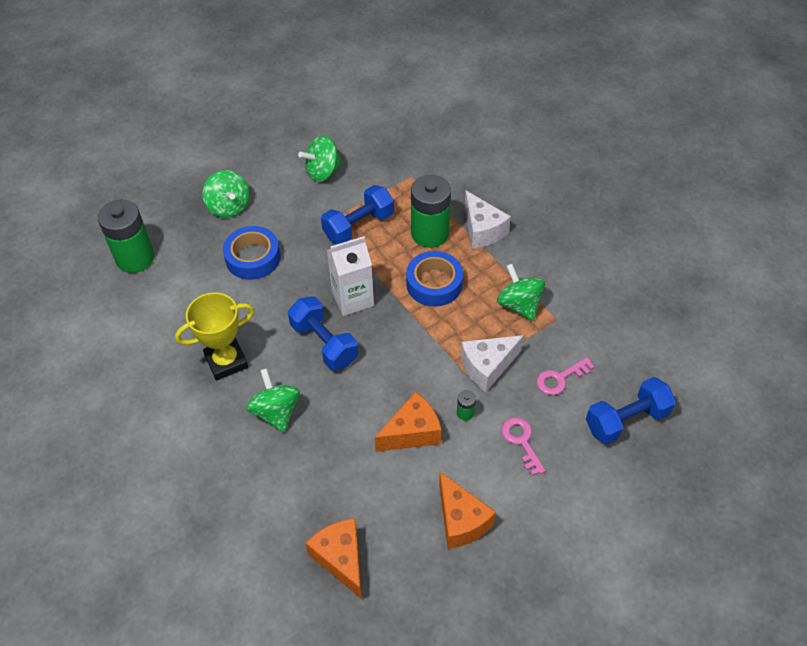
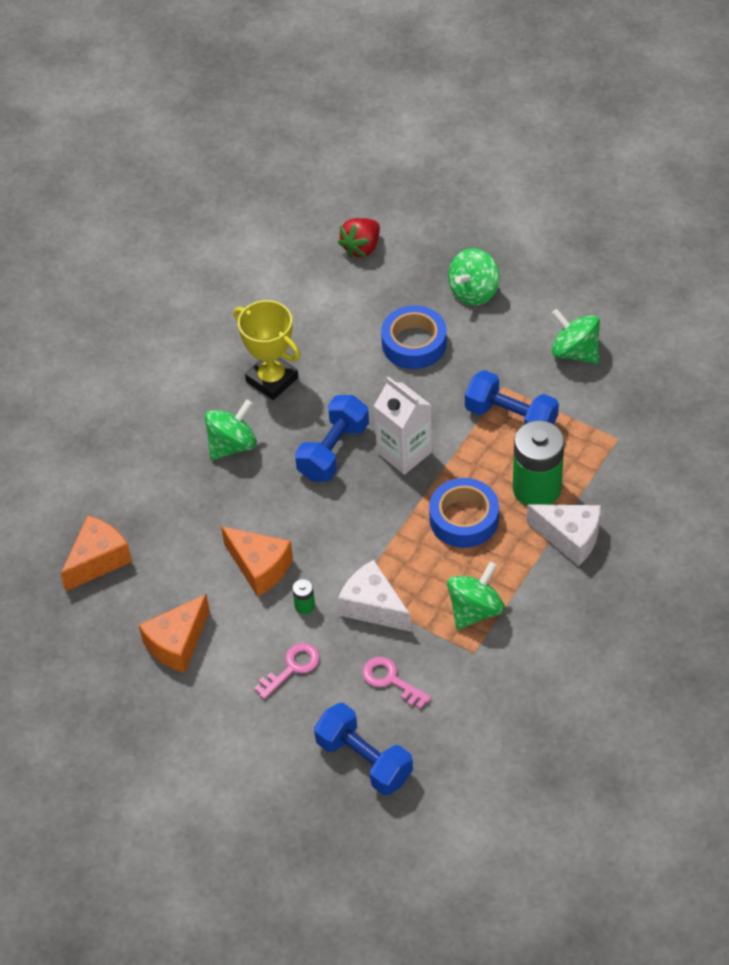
camera: 70 degrees right, 0 degrees up
green battery [98,200,154,273] -> red strawberry [338,218,380,258]
white cheese [465,191,511,249] -> white cheese turned 105 degrees counterclockwise [527,504,601,566]

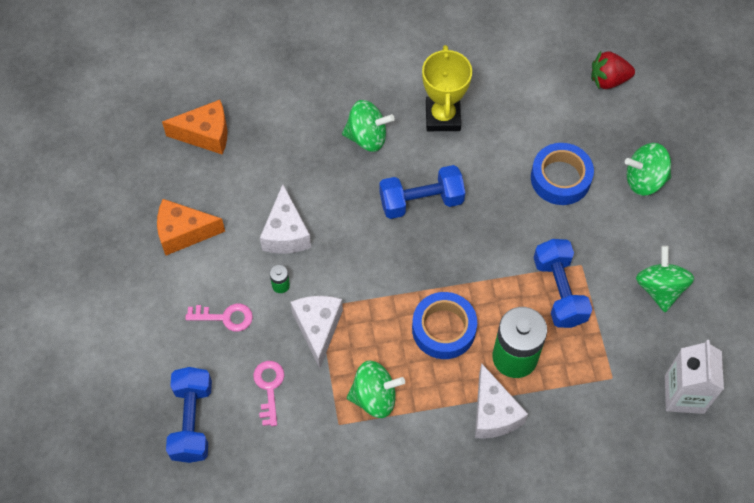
camera: 45 degrees right, 10 degrees up
orange cheese [221,526,293,597] -> white cheese [260,184,311,254]
white carton [374,377,432,475] -> white carton moved to [665,340,724,414]

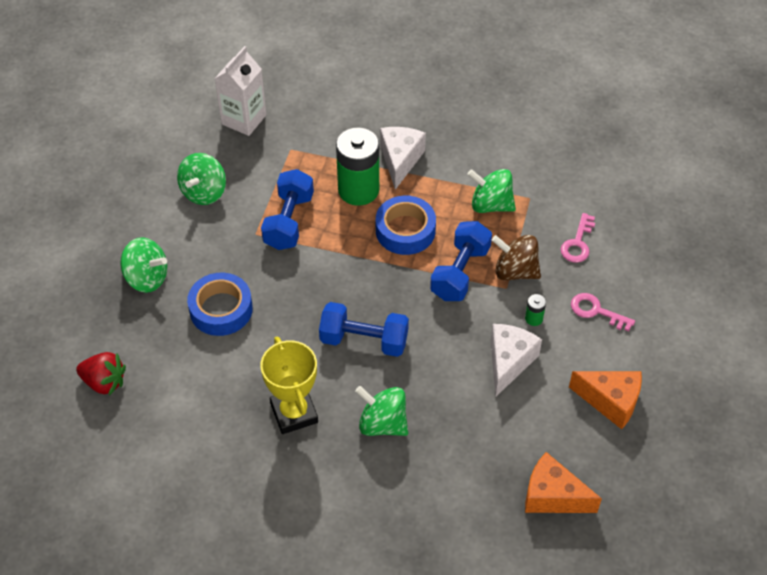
camera: 155 degrees left, 10 degrees down
blue dumbbell [166,367,212,463] -> blue dumbbell moved to [430,221,492,301]
white cheese [291,296,343,369] -> brown spinning top [492,235,541,281]
yellow trophy [422,45,472,131] -> yellow trophy turned 45 degrees counterclockwise [260,337,318,434]

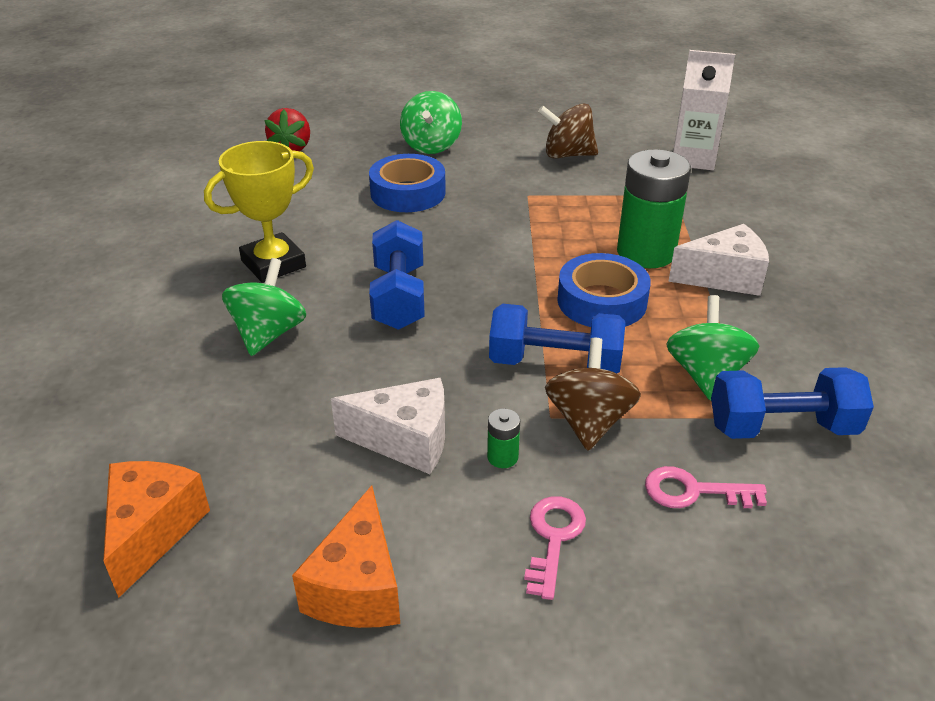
camera: 75 degrees right, 15 degrees down
green spinning top [177,153,226,205] -> brown spinning top [538,104,598,158]
blue dumbbell [261,169,314,250] -> blue dumbbell moved to [711,367,874,439]

